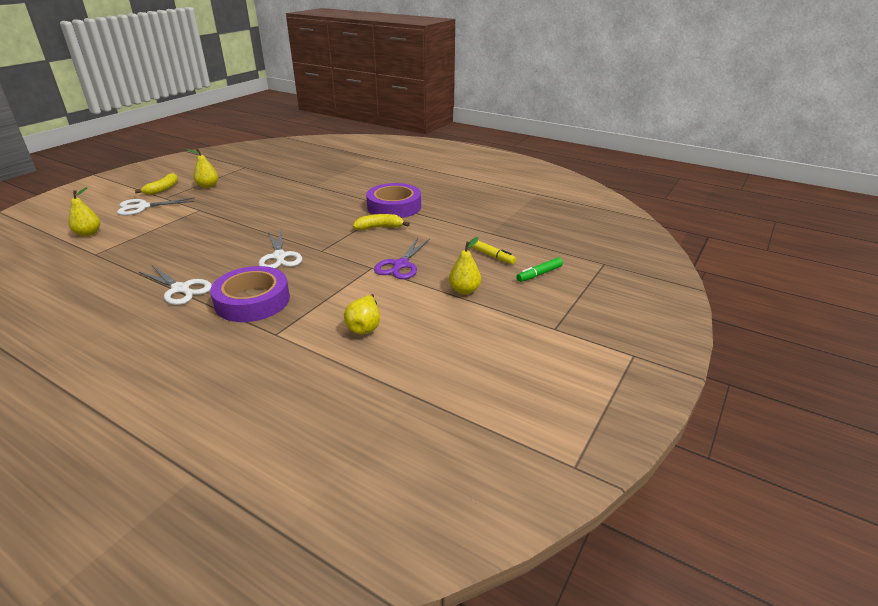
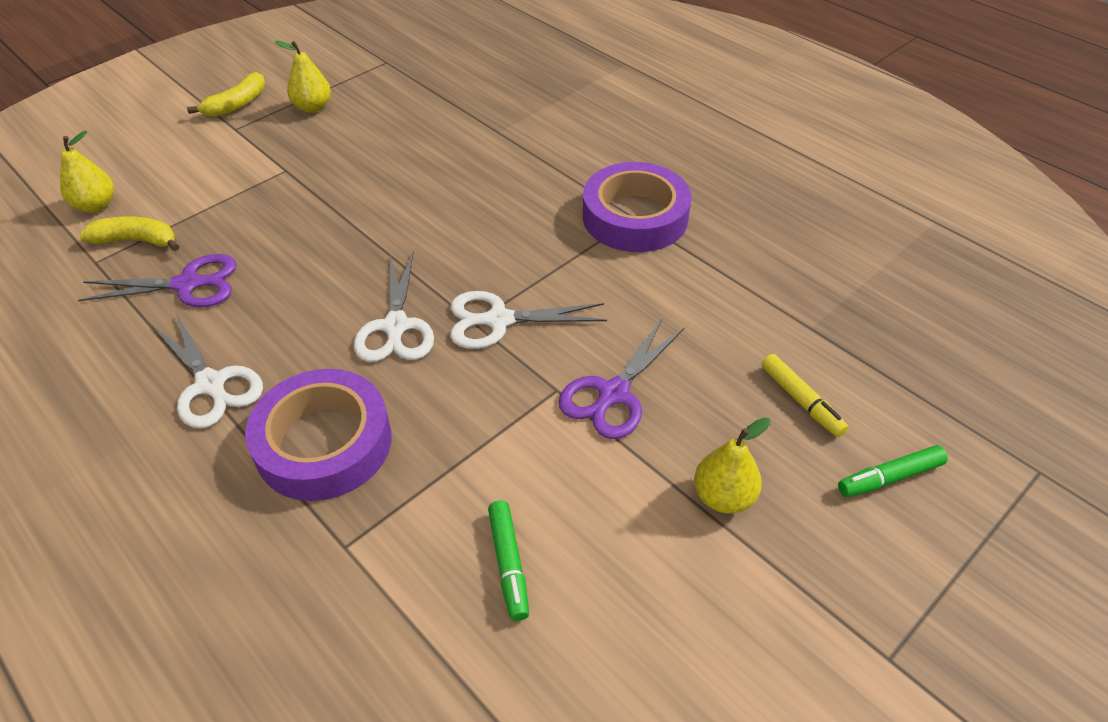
camera: 15 degrees right, 15 degrees up
white scissors [117,197,195,216] -> white scissors moved to [450,291,607,349]
yellow pear [344,294,380,334] -> green marker [488,500,529,621]
yellow banana [353,214,410,230] -> yellow banana moved to [79,217,179,251]
none -> purple scissors [78,254,237,307]

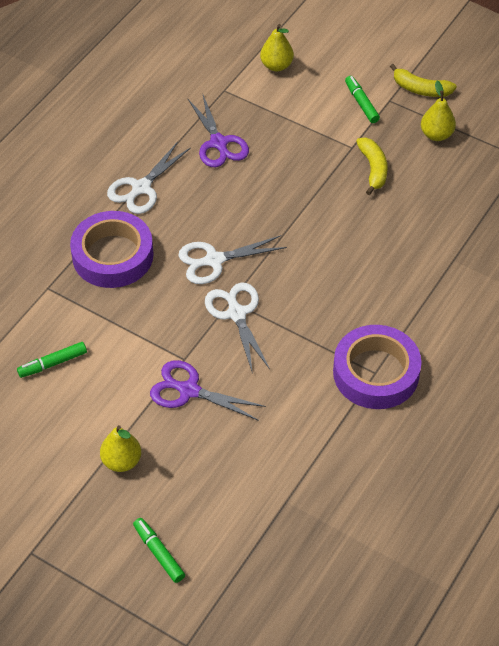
camera: 75 degrees right, 5 degrees up
yellow banana [79,217,179,251] -> yellow banana moved to [356,138,388,195]
yellow marker [761,354,849,437] -> none
none -> green marker [345,76,380,123]

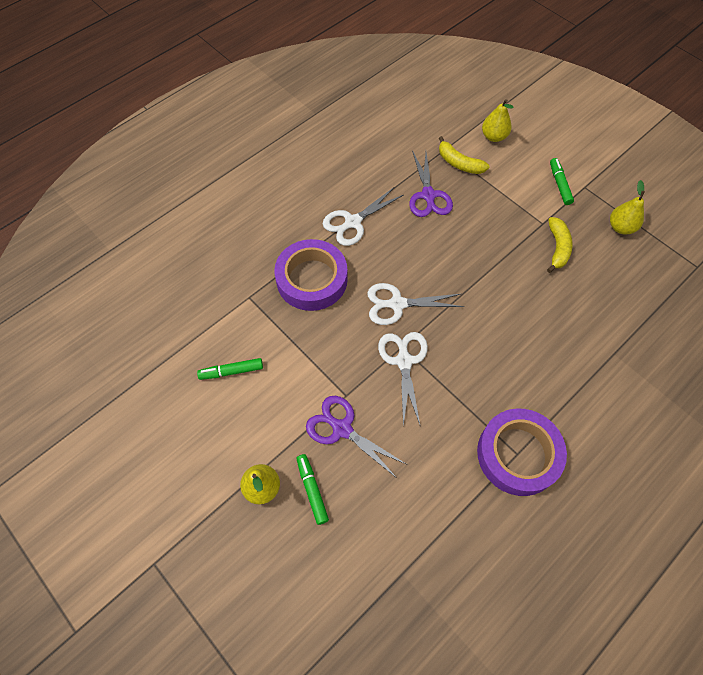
camera: 15 degrees right, 10 degrees up
green marker [133,518,185,583] -> green marker moved to [297,454,329,525]
yellow banana [390,64,457,97] -> yellow banana moved to [439,136,490,174]

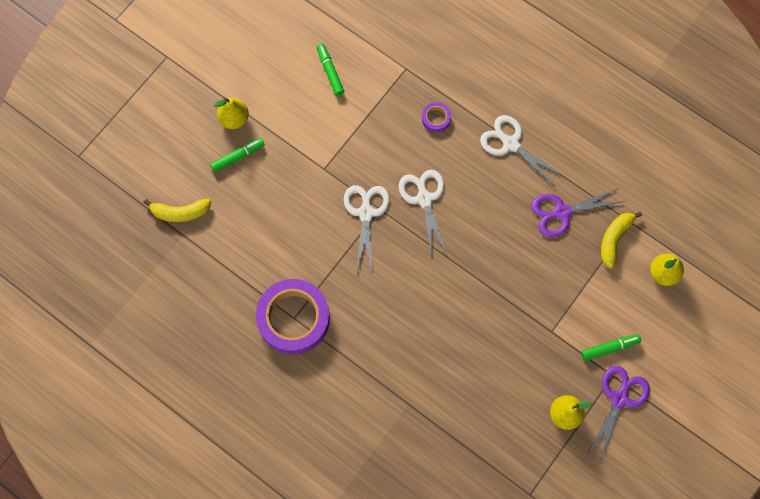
camera: 80 degrees right, 10 degrees up
purple tape [274,239,348,311] -> purple tape [422,102,451,132], size x0.43
purple scissors [306,396,406,478] -> purple scissors moved to [587,366,650,462]
white scissors [378,332,428,426] -> white scissors turned 75 degrees counterclockwise [344,185,390,272]
yellow banana [547,217,573,273] -> yellow banana moved to [143,199,211,222]

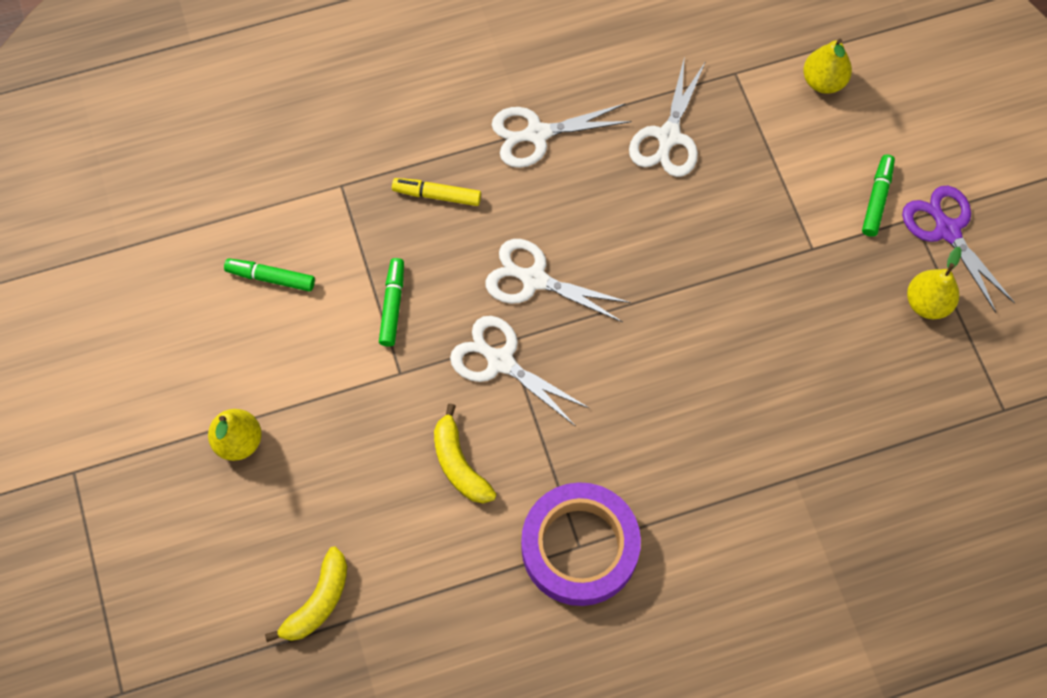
camera: 55 degrees left, 5 degrees down
green marker [210,138,265,173] -> green marker moved to [379,258,404,347]
purple tape [422,102,451,132] -> yellow marker [392,178,481,206]
purple scissors [531,188,625,238] -> white scissors [629,56,706,177]
yellow banana [601,212,642,269] -> yellow banana moved to [434,403,496,503]

